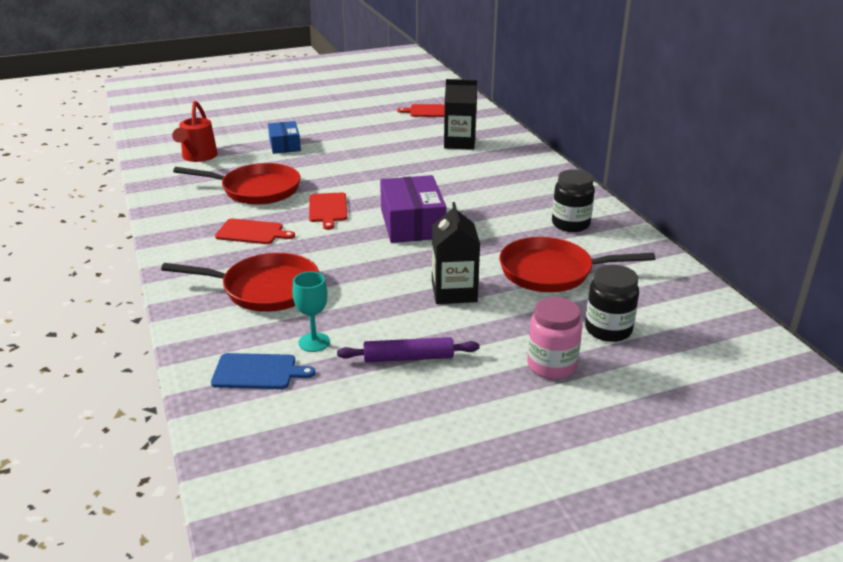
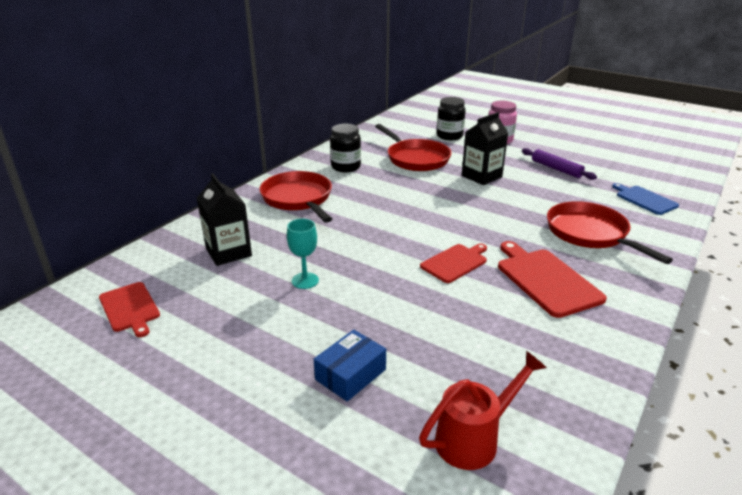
camera: 125 degrees left, 0 degrees up
red pan [173,163,301,205] -> red pan moved to [259,171,332,223]
red cutting board [215,219,295,244] -> red cutting board [498,241,607,318], size x1.53
turquoise goblet [292,271,330,352] -> turquoise goblet moved to [287,219,319,289]
purple box [380,175,446,243] -> none

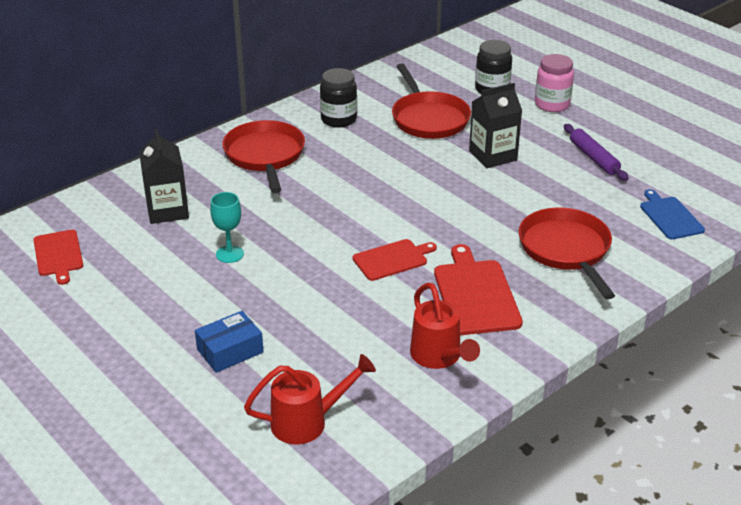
camera: 15 degrees right, 5 degrees up
none -> red watering can [410,283,480,369]

